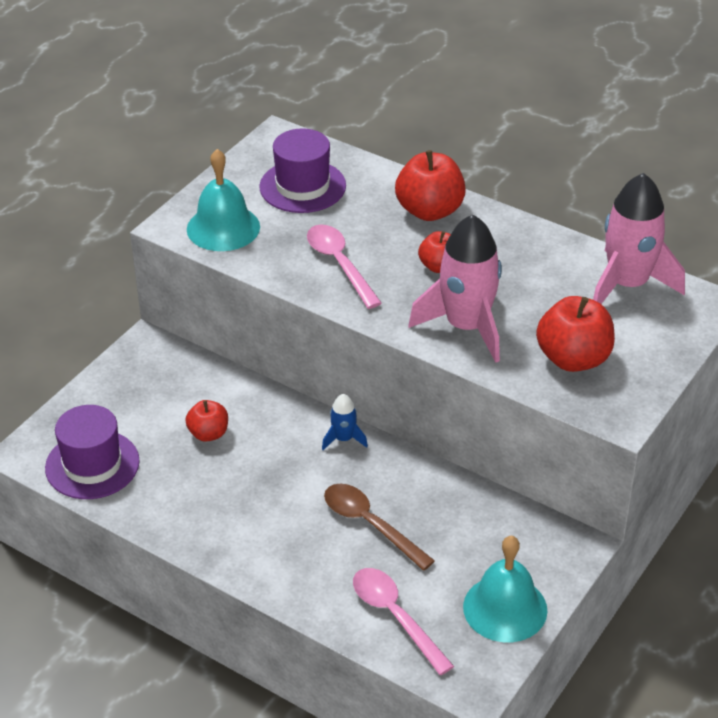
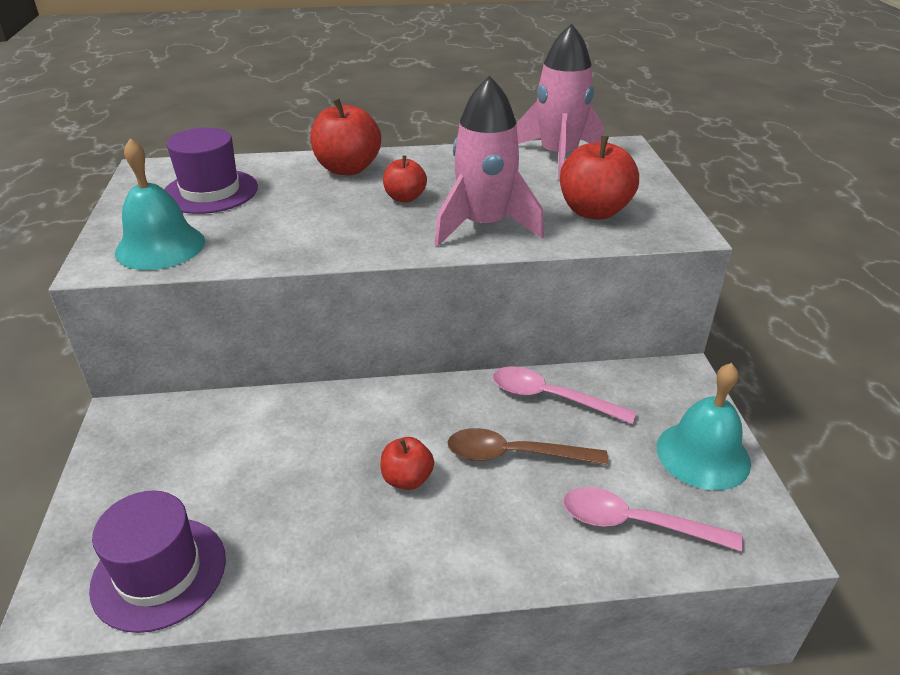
camera: 40 degrees left, 5 degrees down
red apple [185,400,228,442] -> red apple moved to [381,437,434,490]
pink spoon [307,225,382,309] -> pink spoon moved to [492,366,636,424]
blue rocket [322,394,368,450] -> none

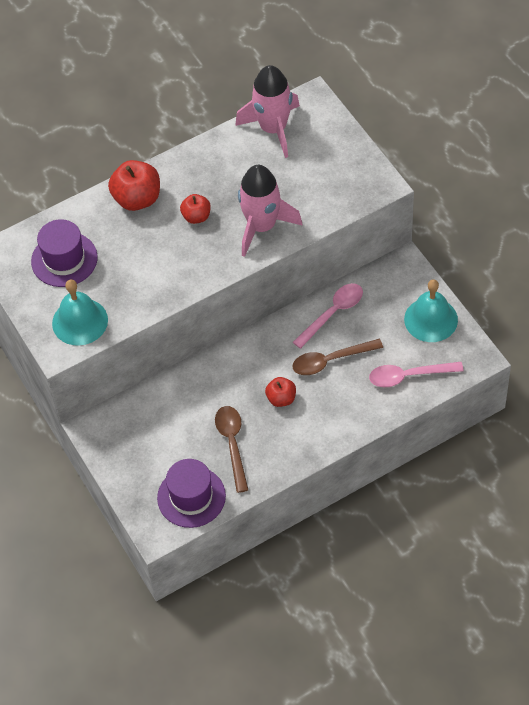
camera: 20 degrees left, 20 degrees up
pink spoon [492,366,636,424] -> pink spoon turned 135 degrees clockwise [293,283,363,349]
red apple [560,136,639,220] -> none
none -> brown spoon [215,406,248,493]

